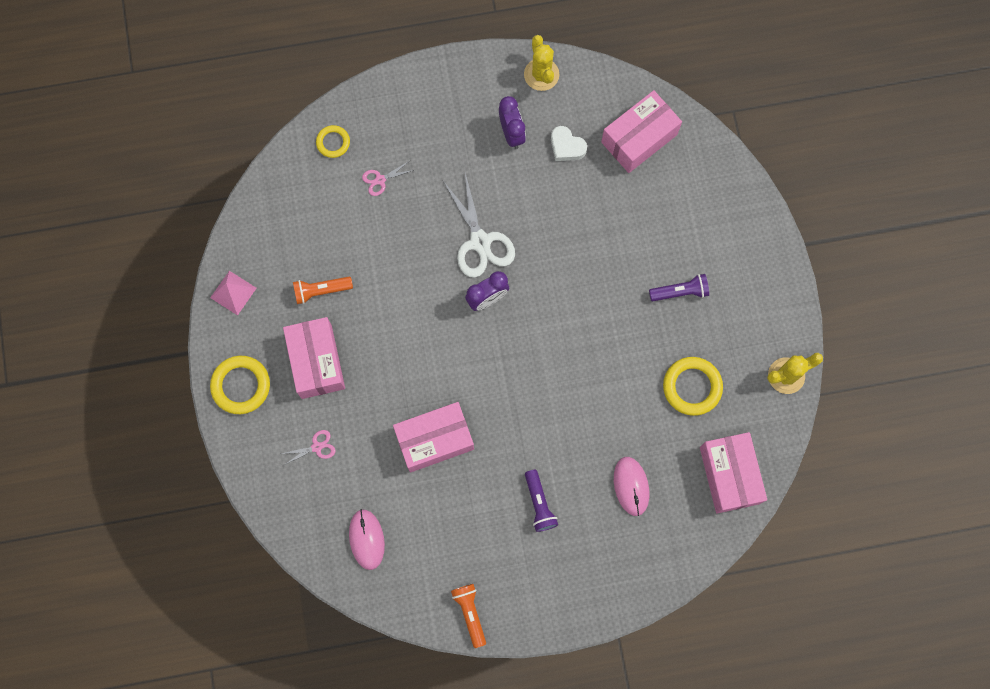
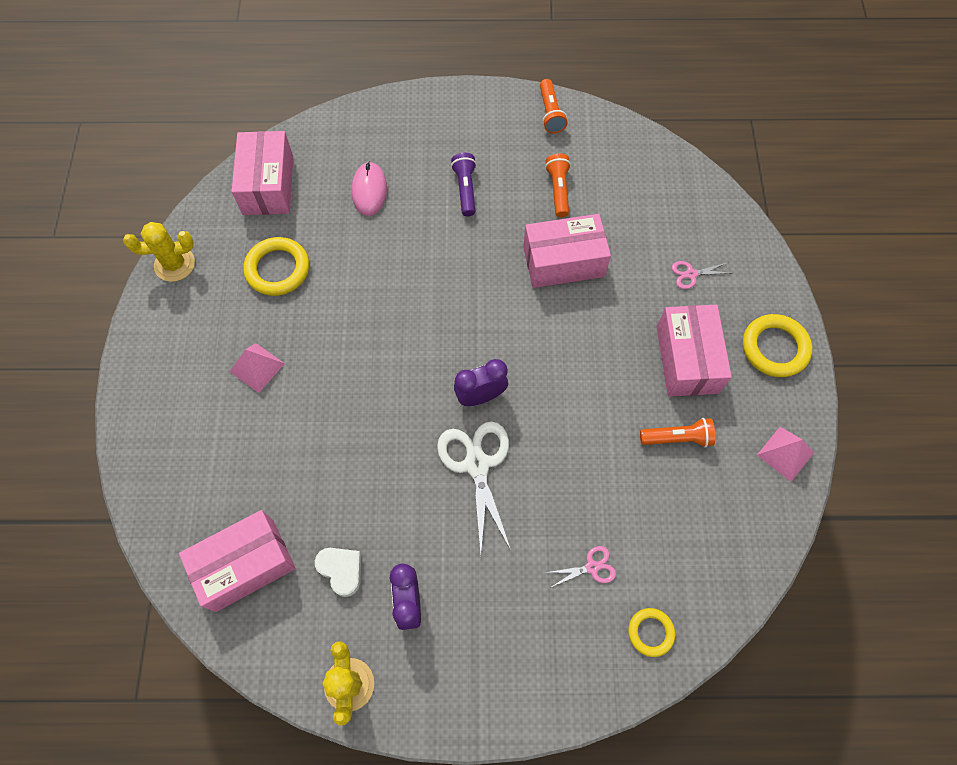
camera: 170 degrees left, 10 degrees down
pink mouse [349,509,385,570] -> none
purple flashlight [649,274,709,301] -> pink pyramid [230,343,285,393]
none -> orange flashlight [545,153,571,217]

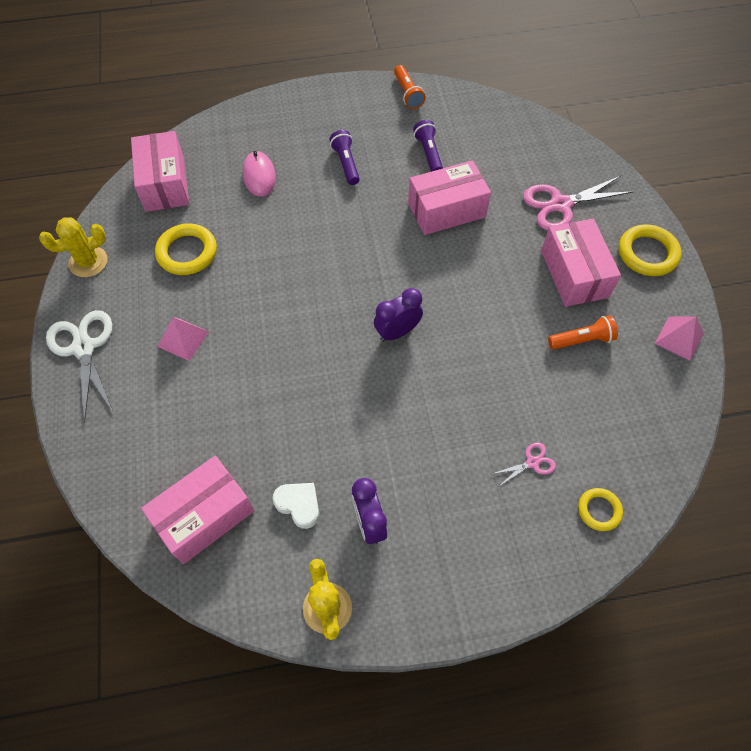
camera: 10 degrees left, 5 degrees down
white scissors [437,421,511,555] -> white scissors moved to [46,310,113,423]
orange flashlight [545,153,571,217] -> purple flashlight [413,120,443,172]
pink scissors [672,261,730,289] -> pink scissors [523,176,634,230], size x2.06

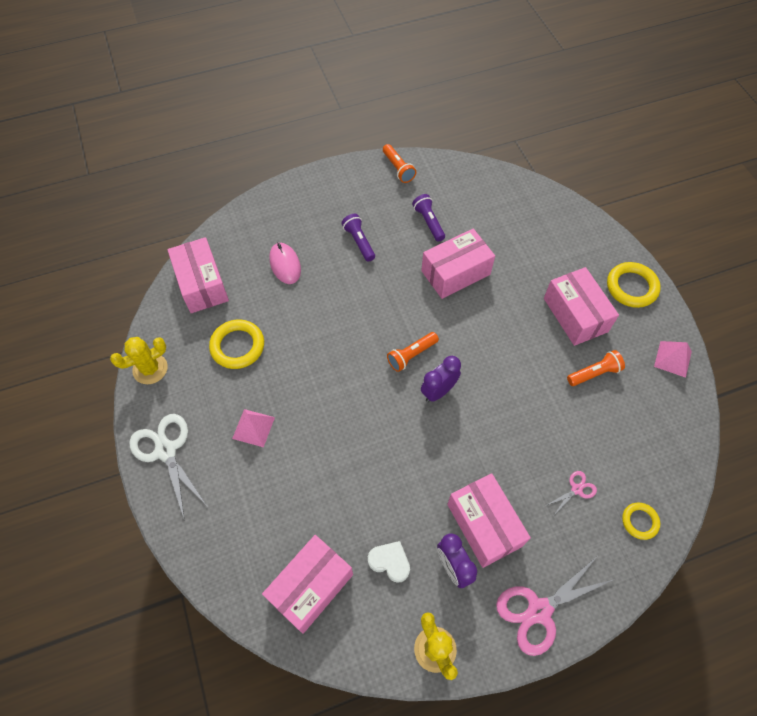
camera: 10 degrees left, 0 degrees up
pink scissors [523,176,634,230] -> pink scissors moved to [496,558,615,656]
none -> orange flashlight [387,332,439,372]
none -> pink box [447,473,531,568]

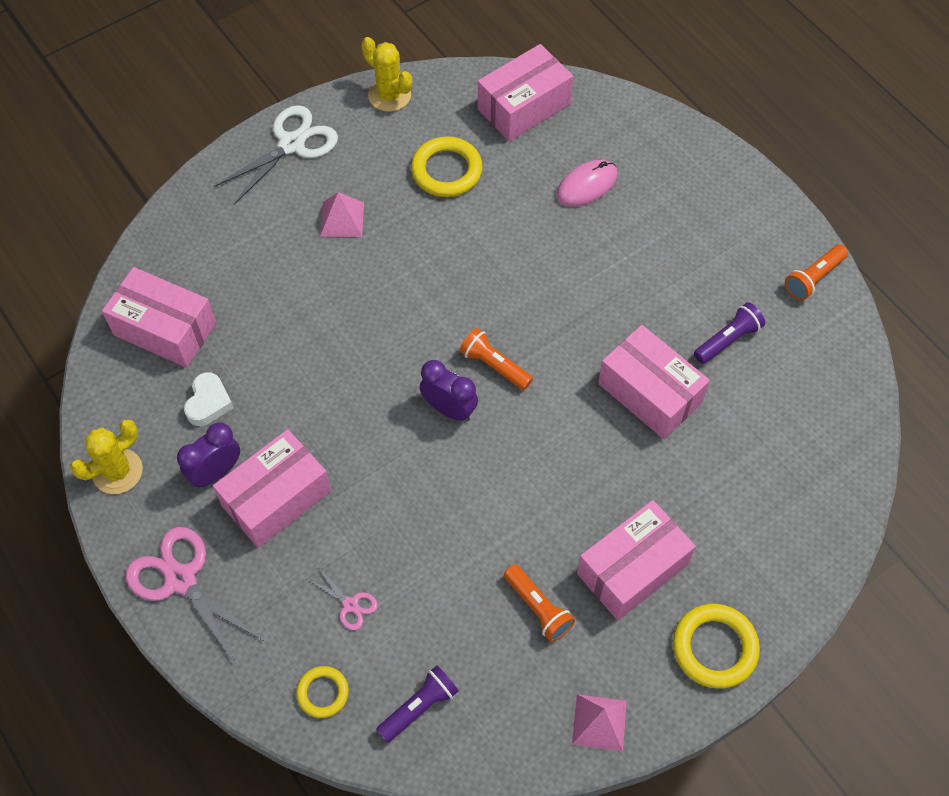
camera: 75 degrees right, 0 degrees up
purple flashlight [341,214,375,262] -> purple flashlight moved to [376,665,458,743]

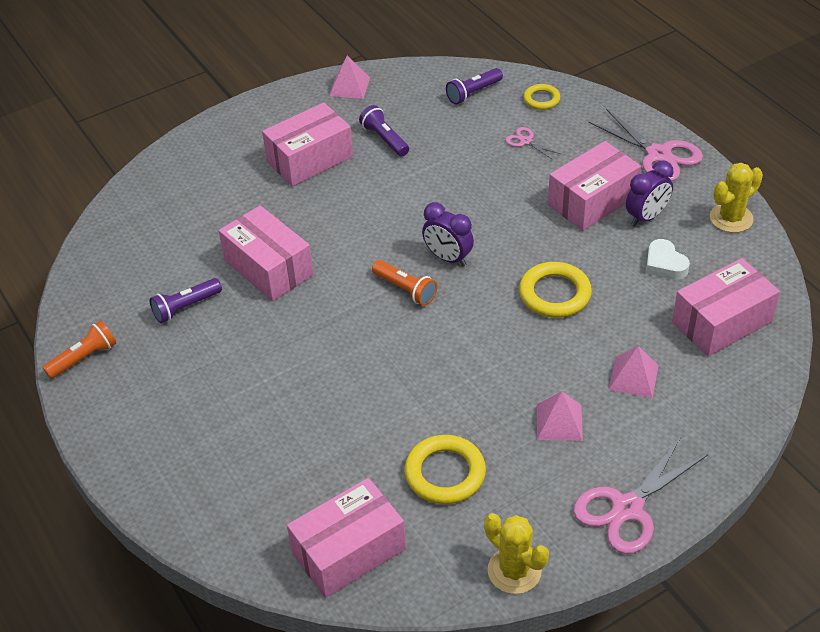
camera: 175 degrees left, 15 degrees down
pink box [102,267,216,368] -> pink box turned 60 degrees counterclockwise [672,258,780,356]
white heart [184,372,234,426] -> white heart turned 45 degrees counterclockwise [646,239,690,280]
white scissors [214,105,338,205] -> pink scissors [573,437,708,554]
orange flashlight [504,564,575,642] -> purple flashlight [359,105,409,156]
pink mouse [556,160,618,206] -> none
yellow ring [673,604,760,688] -> yellow ring moved to [519,262,592,318]
none -> pink pyramid [608,346,659,398]

